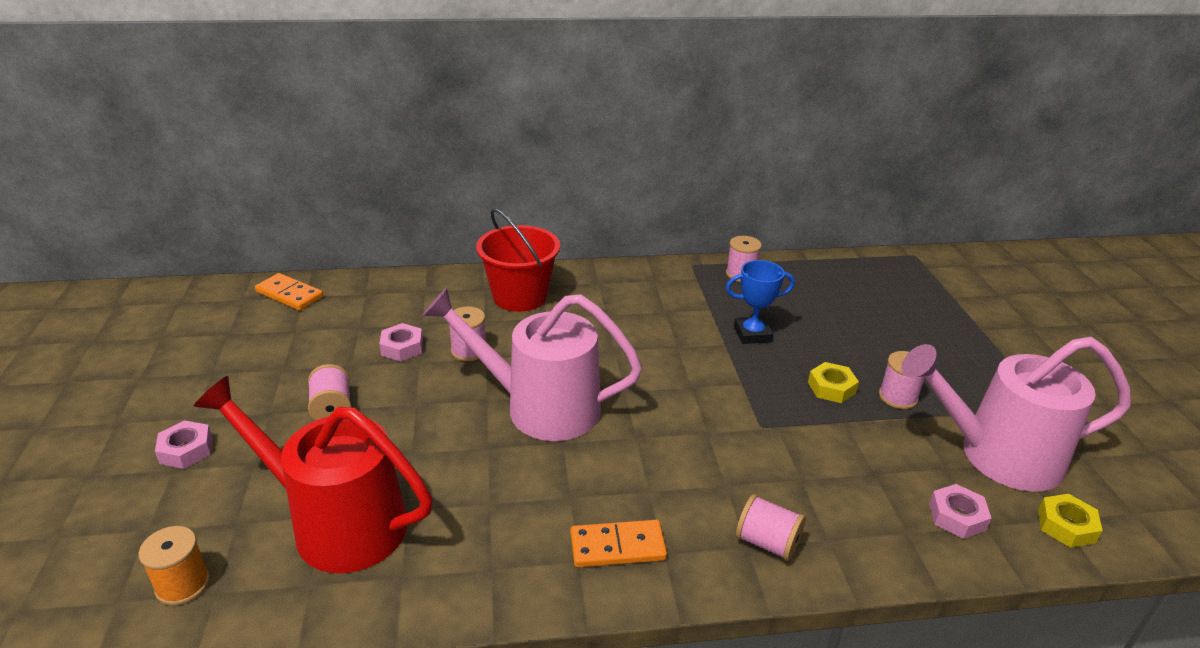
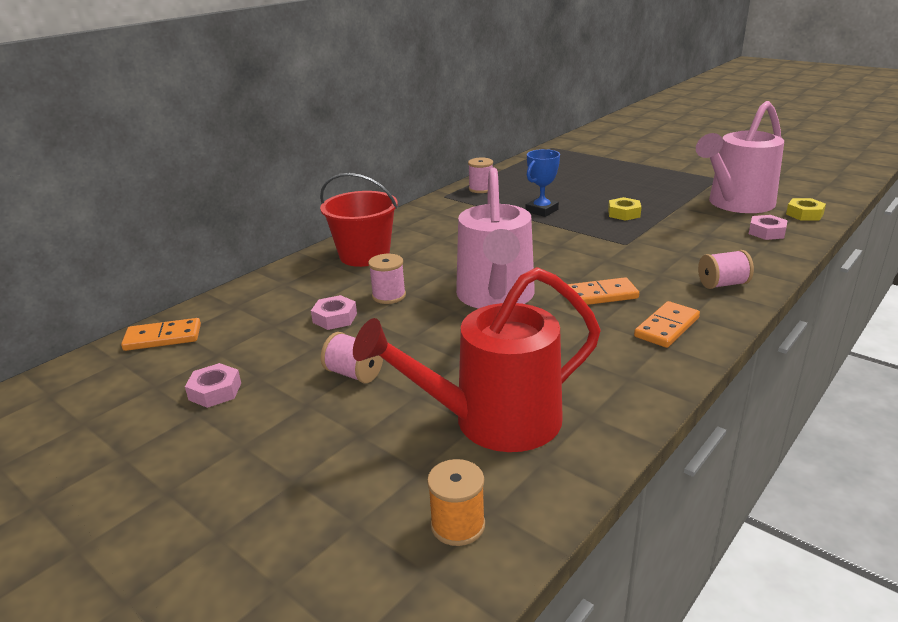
camera: 40 degrees left, 5 degrees down
pink nut [155,420,212,469] -> pink nut moved to [185,363,241,408]
pink watering can [423,288,642,441] -> pink watering can turned 60 degrees counterclockwise [456,168,535,309]
pink spool [879,351,925,409] -> none
none -> orange domino [567,277,639,305]

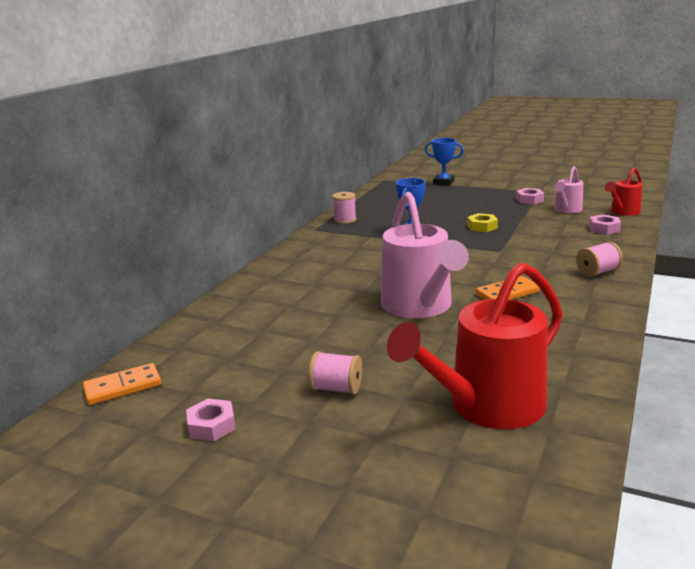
camera: 15 degrees left, 5 degrees down
pink nut [311,295,357,330] -> pink nut moved to [516,188,544,204]
red bucket [320,173,398,267] -> none
pink spool [368,254,406,304] -> none
orange spool [427,459,485,546] -> none
orange domino [634,301,700,348] -> none
pink watering can [696,101,784,213] -> pink watering can [554,166,583,213], size x0.51
yellow nut [786,198,826,220] -> red watering can [605,168,642,216]
none -> blue trophy [425,138,464,186]

